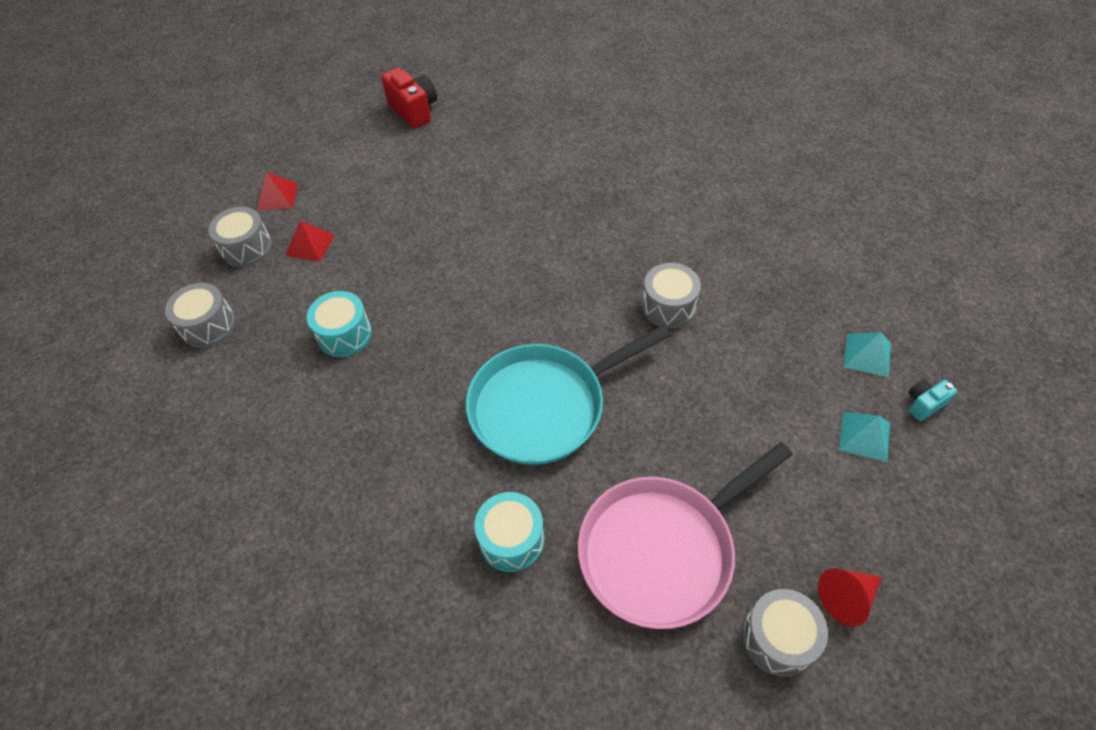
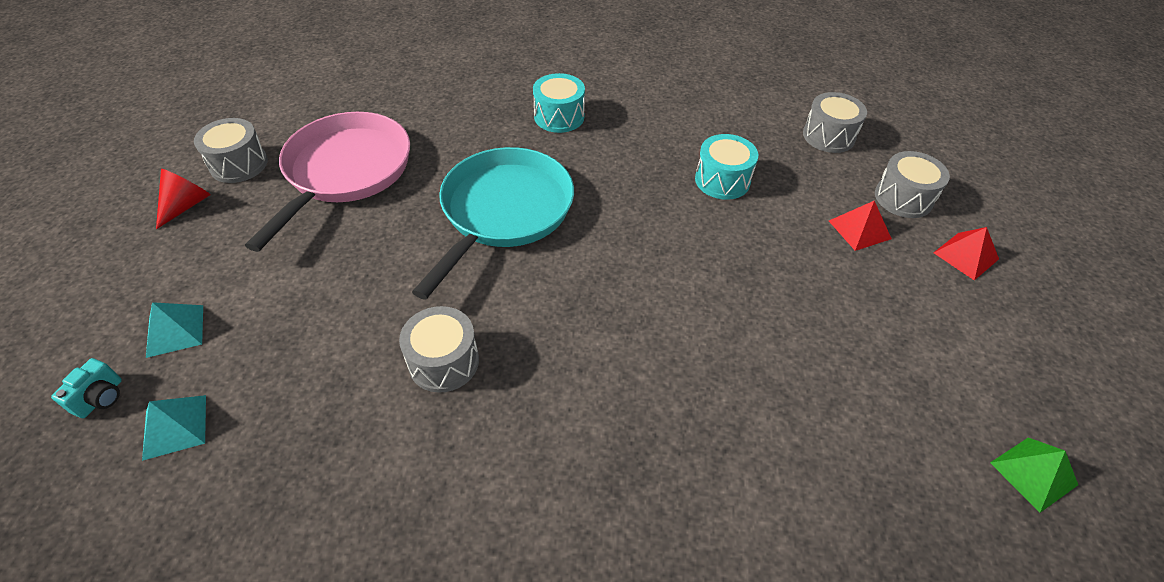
camera: 140 degrees right, 5 degrees down
red camera [381,68,437,129] -> green pyramid [990,437,1078,513]
turquoise drum [474,492,544,572] -> turquoise drum moved to [533,73,585,133]

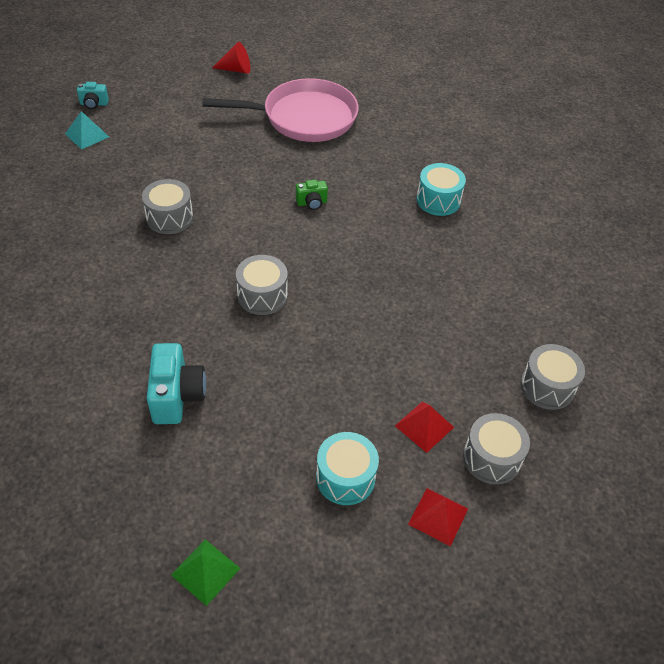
camera: 65 degrees right, 0 degrees up
turquoise pyramid [146,302,203,358] -> none
grey drum [194,118,268,183] -> grey drum moved to [236,255,288,315]
turquoise pan [412,147,574,300] -> green camera [296,180,328,210]
turquoise drum [695,134,758,200] -> turquoise drum moved to [316,432,379,505]
none -> turquoise camera [146,343,206,424]

